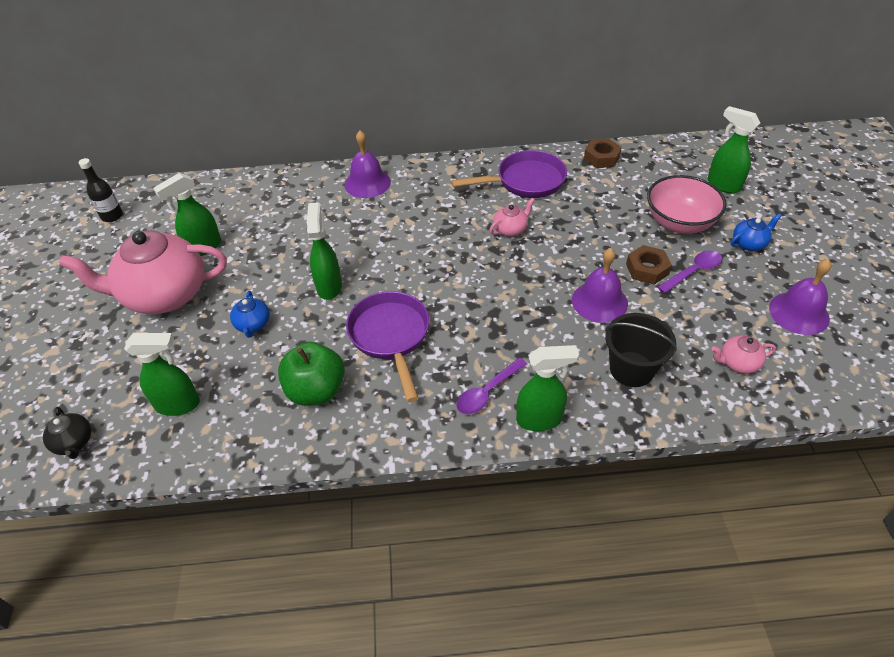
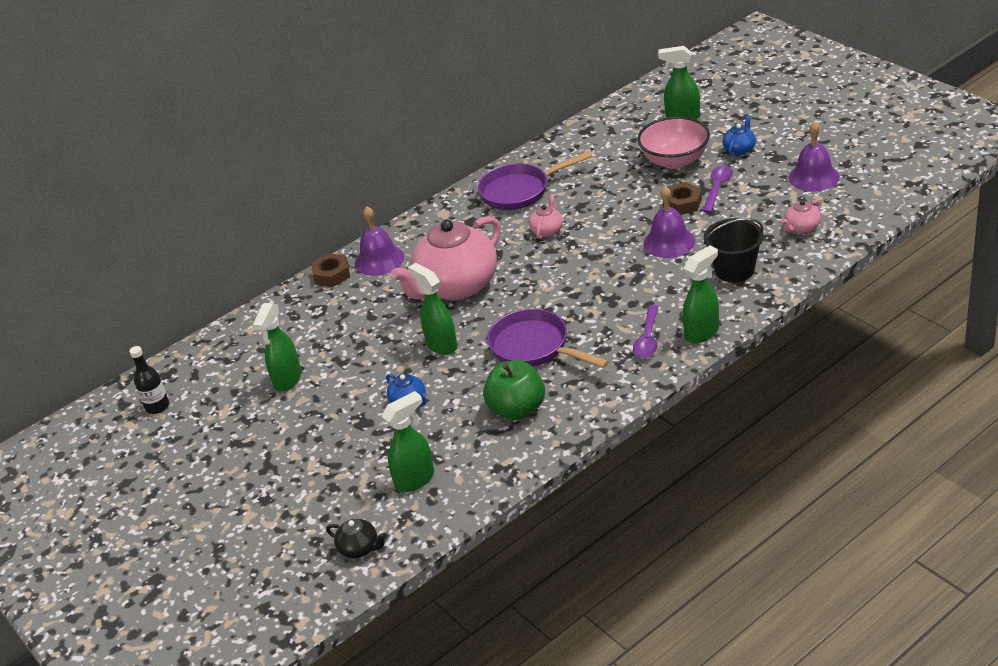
camera: 30 degrees left, 10 degrees down
pink teapot [59,230,227,314] -> pink teapot moved to [391,216,501,300]
purple pan [451,150,567,198] -> purple pan turned 150 degrees counterclockwise [478,151,592,210]
brown nut [584,138,622,168] -> brown nut moved to [312,253,350,287]

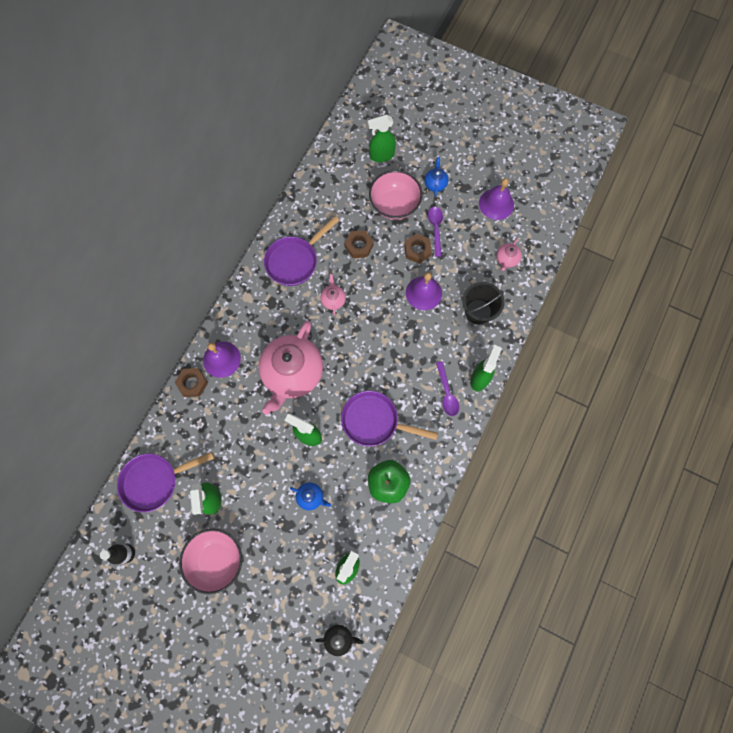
camera: 30 degrees left, 35 degrees up
none -> purple pan [117,452,214,513]
none -> pink bowl [179,529,242,594]
none -> brown nut [344,230,374,258]

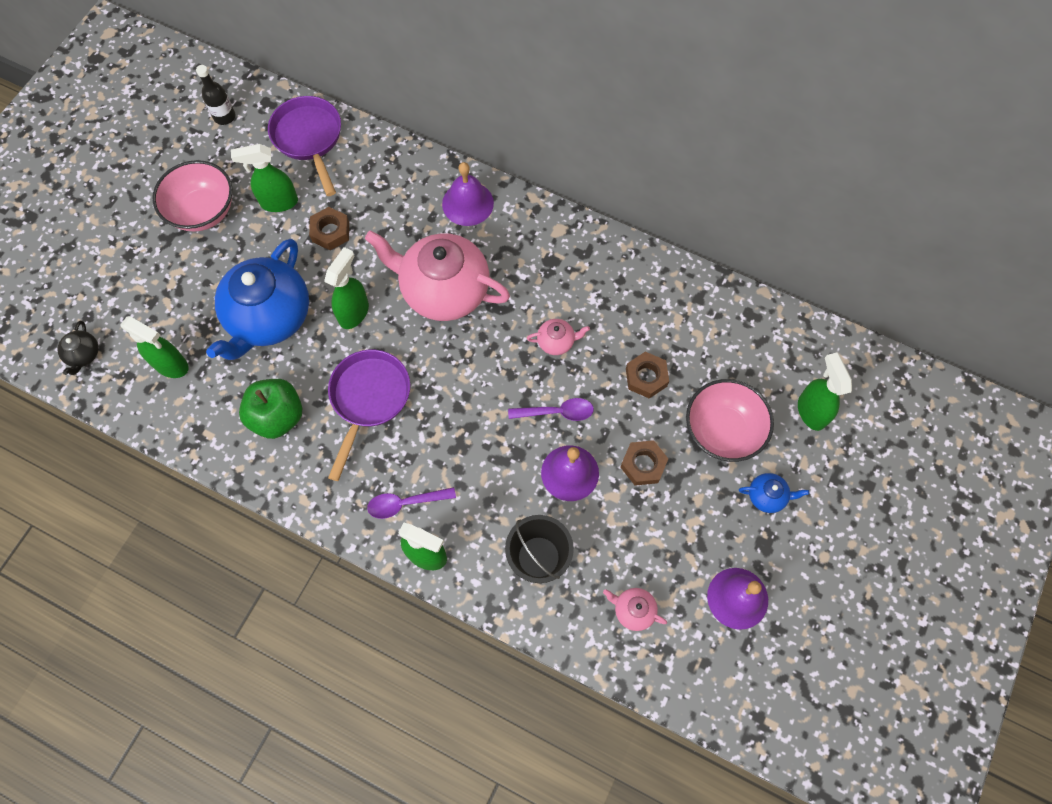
camera: 90 degrees right, 5 degrees down
brown nut [175,368,208,397] -> brown nut moved to [309,207,349,250]
purple pan [264,216,339,286] -> none
blue teapot [290,482,331,511] -> blue teapot [206,239,309,360], size x2.41
purple spoon [428,207,443,257] -> purple spoon moved to [508,398,594,421]

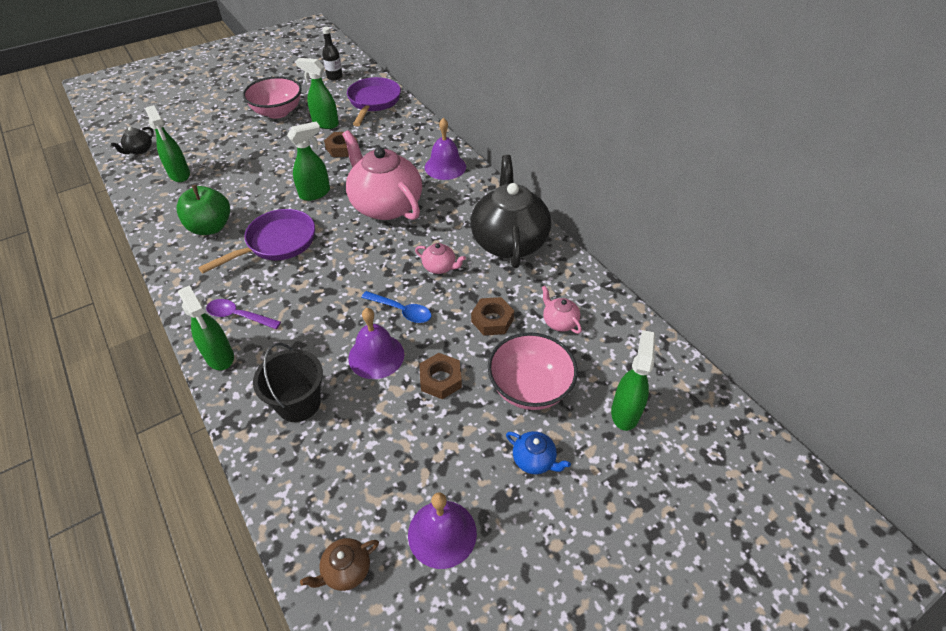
camera: 30 degrees right, 20 degrees down
blue teapot [206,239,309,360] -> none
purple spoon [508,398,594,421] -> blue spoon [361,291,432,323]
pink teapot [603,588,667,631] -> pink teapot moved to [542,286,582,334]
none -> brown teapot [300,538,379,591]
none -> black teapot [471,155,551,268]

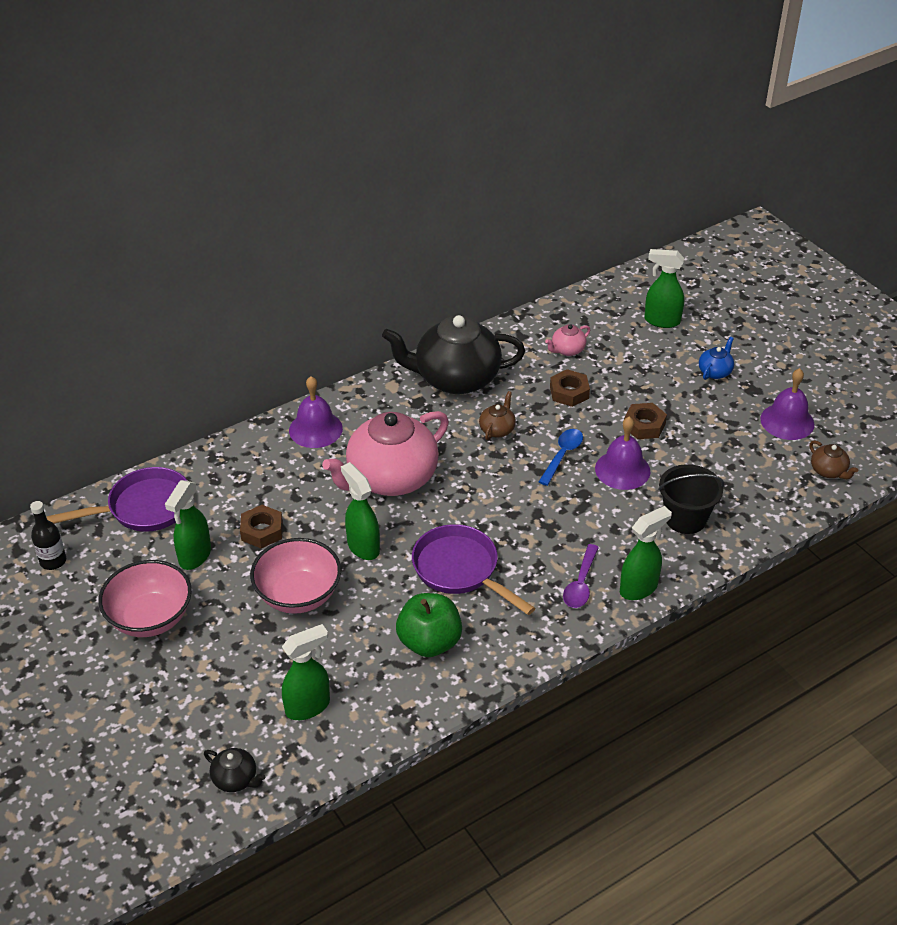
camera: 90 degrees left, 5 degrees down
purple pan [347,77,401,126] -> purple pan turned 150 degrees clockwise [46,467,188,532]
pink teapot [415,243,466,274] -> brown teapot [479,391,516,440]
pink bowl [488,332,578,410] -> pink bowl moved to [250,538,341,614]

